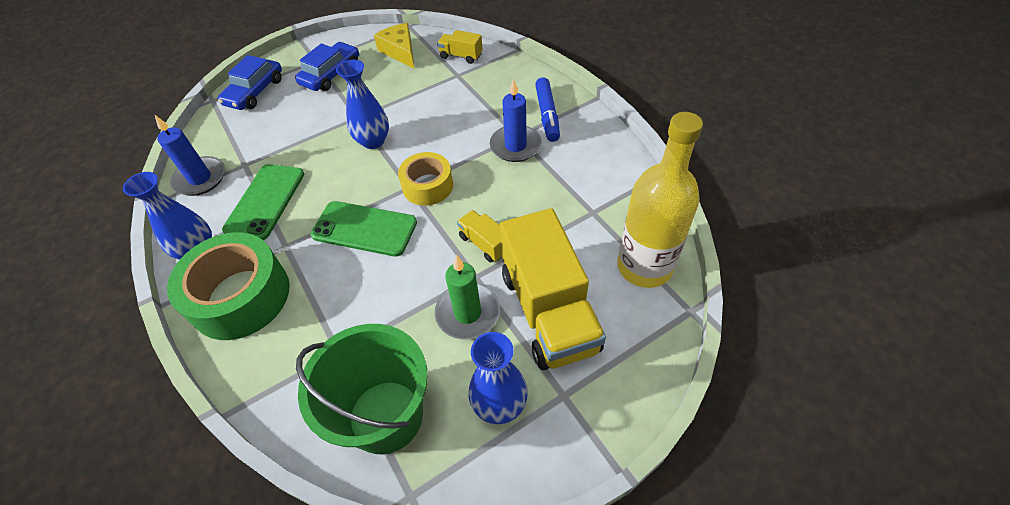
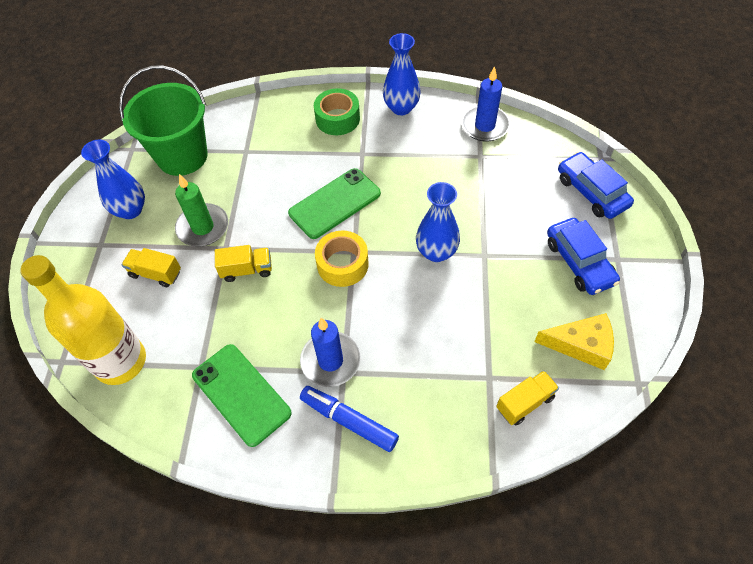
camera: 125 degrees right, 5 degrees up
green tape [167,232,290,340] -> green tape [314,88,360,135], size x0.60
green phone [222,164,304,240] -> green phone moved to [192,344,292,447]
yellow truck [500,208,606,370] -> yellow truck [122,248,181,287], size x0.45

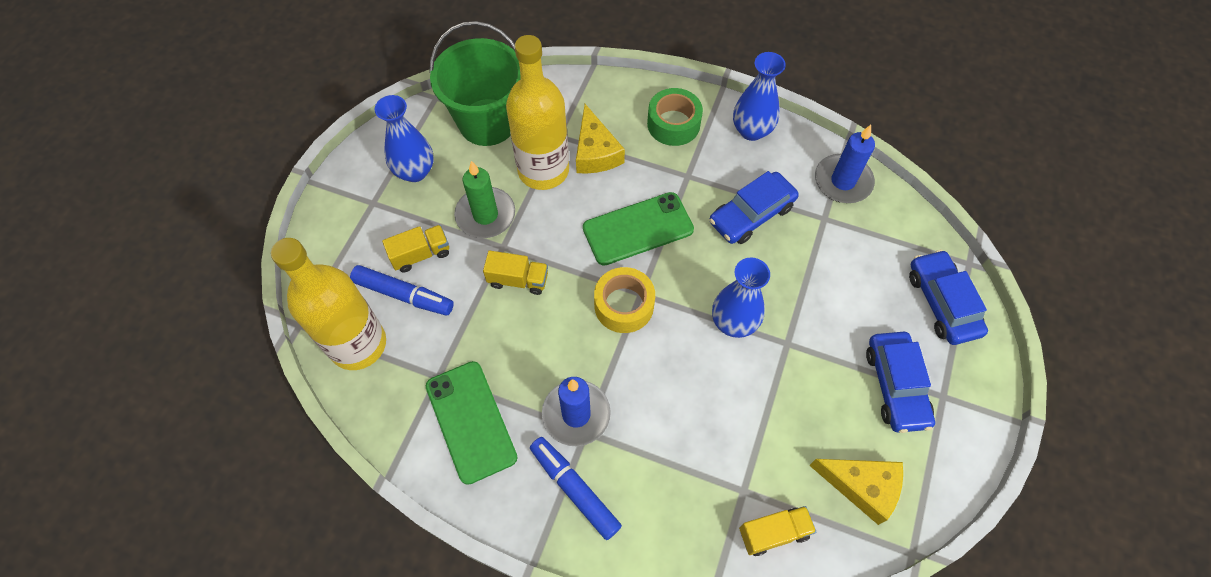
camera: 15 degrees right, 5 degrees up
yellow truck [122,248,181,287] -> yellow truck turned 120 degrees clockwise [382,225,449,272]
none -> blue marker [350,265,454,316]
none -> yellow bottle [506,35,569,190]
none -> yellow cheese [576,104,625,174]
none -> blue car [709,171,799,244]

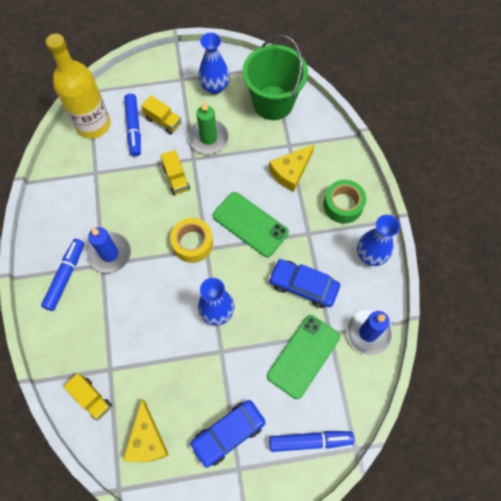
camera: 60 degrees right, 5 degrees up
green phone [426,361,518,485] -> green phone moved to [267,315,340,399]
yellow bottle [506,35,569,190] -> none
blue car [909,250,988,345] -> blue marker [269,431,354,452]

